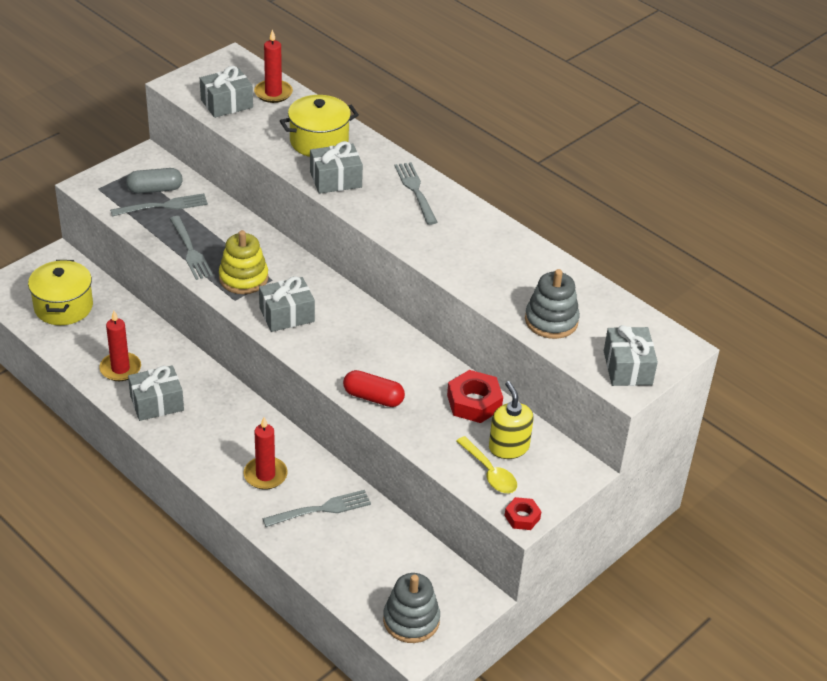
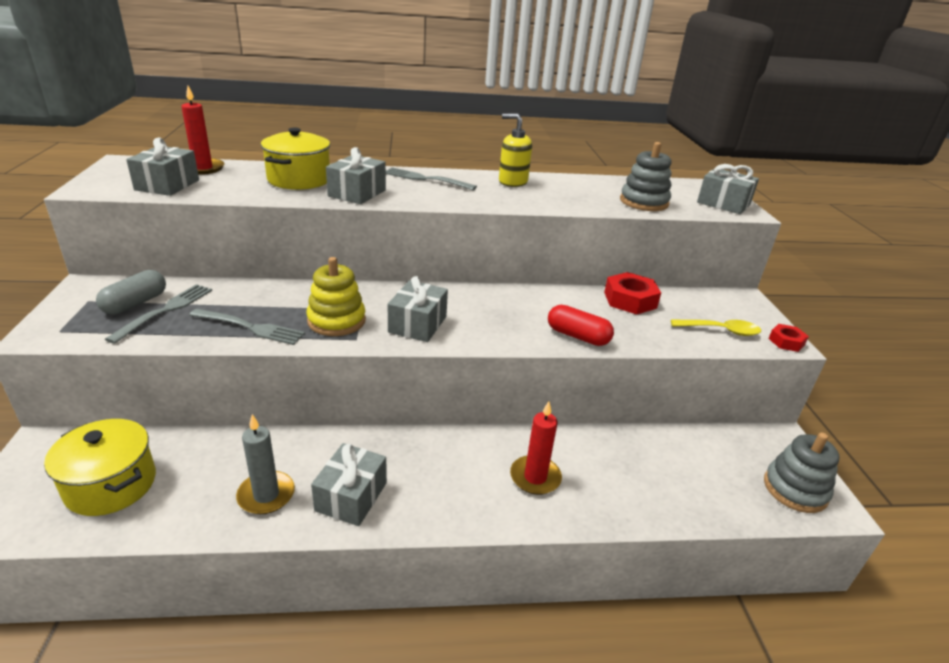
camera: 50 degrees left, 10 degrees down
red candle [99,311,141,381] -> grey candle [236,414,295,514]
grey fork [262,490,371,527] -> none
red capsule [343,370,405,407] -> red capsule turned 60 degrees clockwise [548,305,614,346]
yellow soap dispenser [489,381,534,459] -> yellow soap dispenser moved to [499,114,532,187]

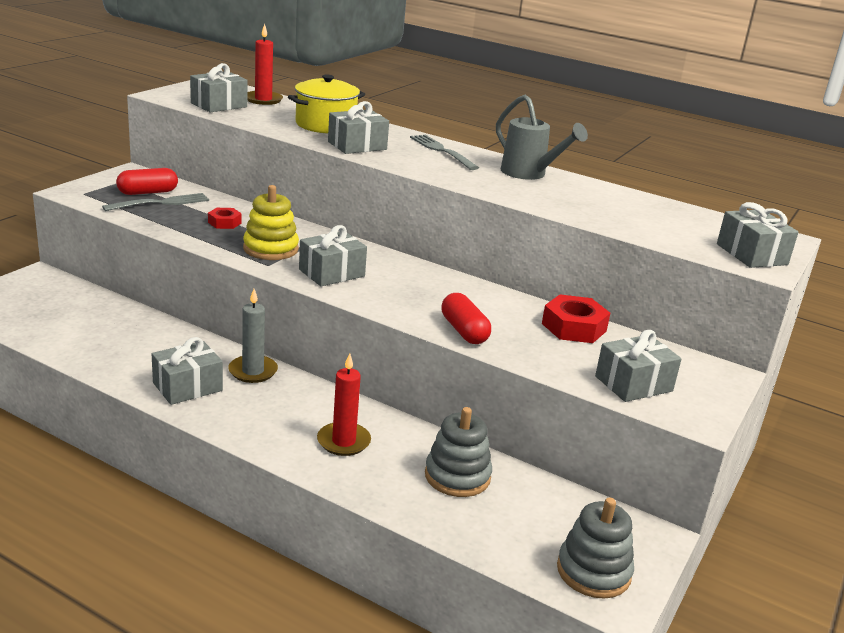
camera: 35 degrees right, 5 degrees down
yellow pot [44,419,156,516] -> none
grey capsule [96,270,166,315] -> red capsule [116,168,178,195]
grey fork [189,309,305,345] -> none
grey candle [236,414,295,514] -> grey candle moved to [228,289,278,383]
yellow soap dispenser [499,114,532,187] -> grey watering can [496,94,588,180]
grey stacking toy [620,142,672,211] -> grey stacking toy moved to [425,407,492,497]
yellow spoon [671,320,761,336] -> grey gift [595,330,682,402]
red nut [769,324,809,352] -> red nut moved to [208,208,242,229]

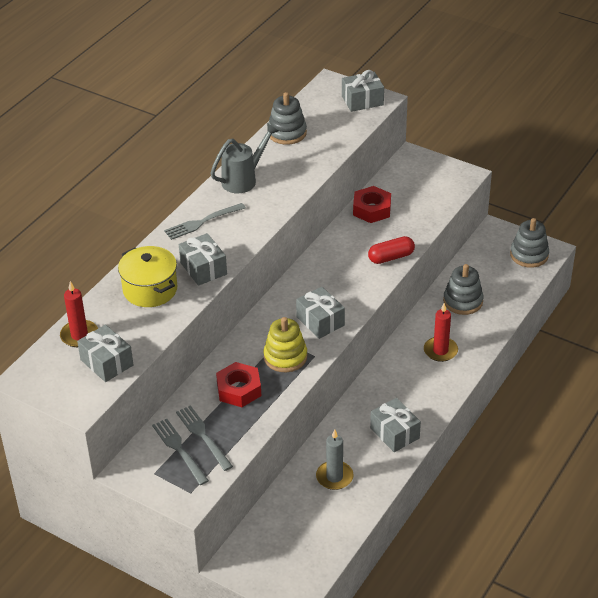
camera: 85 degrees left, 15 degrees up
red capsule [116,168,178,195] -> grey fork [152,419,209,485]
red nut [208,208,242,229] -> red nut [216,362,261,407], size x1.71
grey candle [228,289,278,383] -> grey candle moved to [316,429,353,490]
grey gift [595,330,682,402] -> none
none -> grey stacking toy [268,92,307,145]

